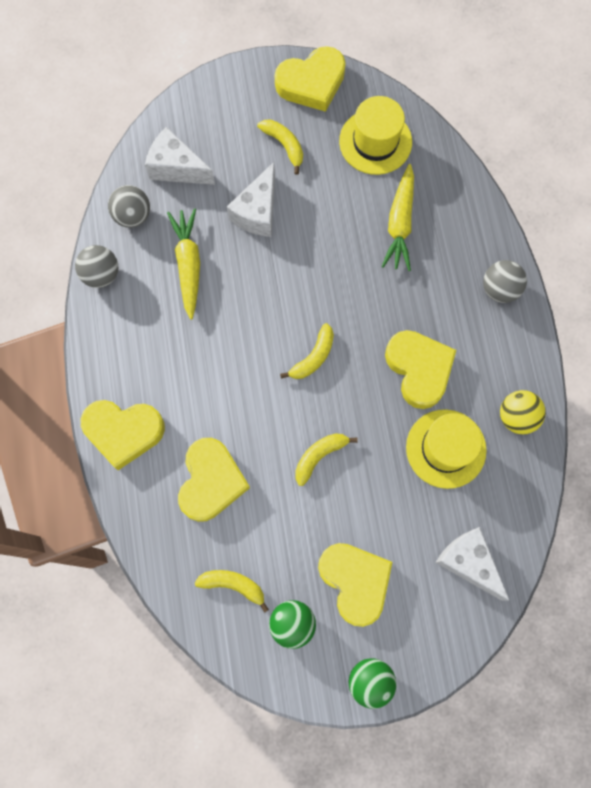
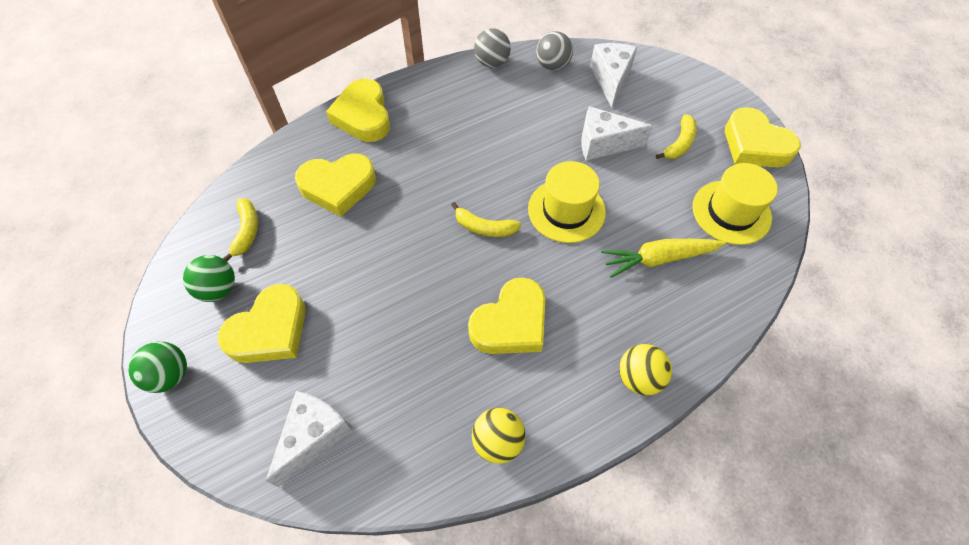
camera: 70 degrees right, 15 degrees down
yellow carrot [167,208,200,320] -> none
yellow banana [295,433,358,486] -> none
yellow hat [406,409,487,489] -> yellow hat moved to [528,161,606,243]
grey ball [483,260,527,303] -> yellow ball [619,344,672,395]

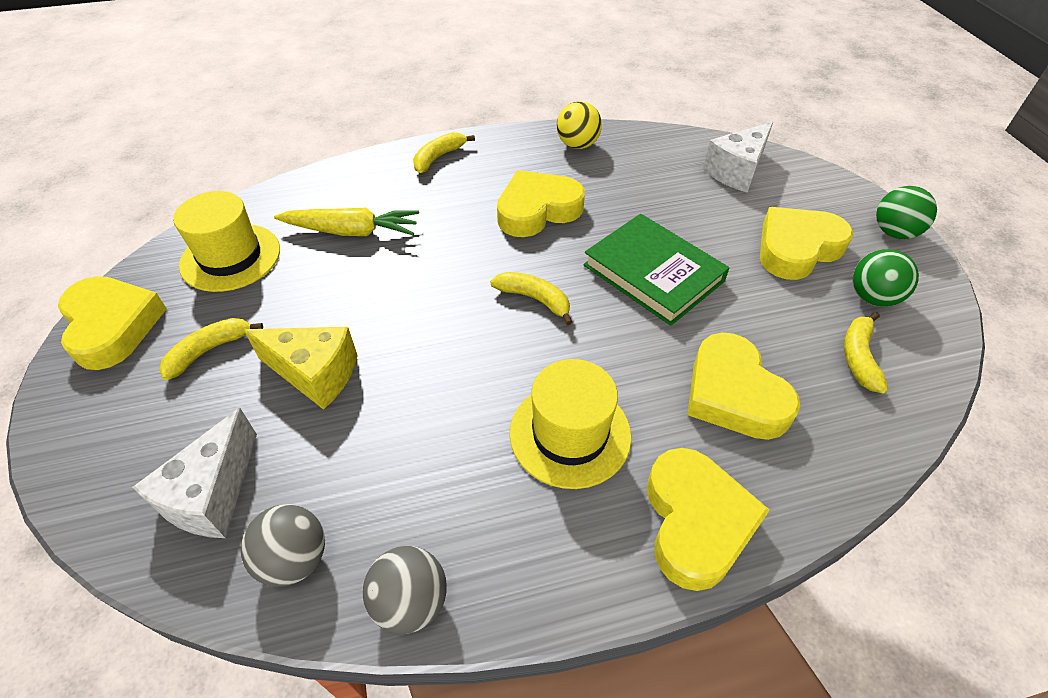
camera: 165 degrees left, 10 degrees down
yellow heart [295,154,376,217] -> yellow heart turned 120 degrees counterclockwise [687,332,800,440]
yellow hat [528,161,606,243] -> yellow hat moved to [509,359,632,489]
white cheese [581,106,653,161] -> yellow cheese [244,327,358,410]
yellow ball [619,344,672,395] -> yellow banana [413,132,475,173]
none -> green book [583,214,730,326]

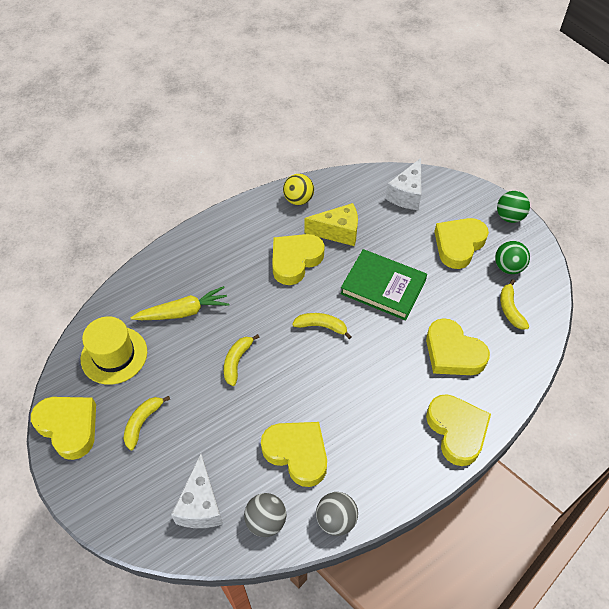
camera: 20 degrees left, 5 degrees up
yellow cheese [244,327,358,410] -> yellow cheese moved to [305,203,358,246]
yellow banana [413,132,475,173] -> yellow banana moved to [224,334,260,386]
yellow hat [509,359,632,489] -> none
none -> yellow heart [261,422,327,487]

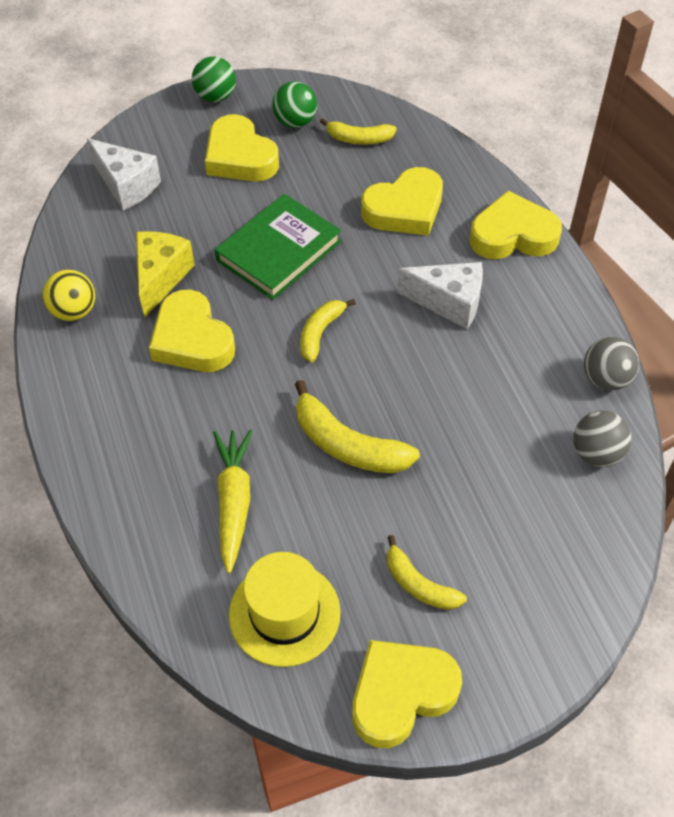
camera: 75 degrees left, 0 degrees up
white cheese [171,454,223,528] -> white cheese moved to [397,262,483,329]
yellow banana [224,334,260,386] -> yellow banana [295,380,420,473], size x1.59
yellow heart [261,422,327,487] -> none

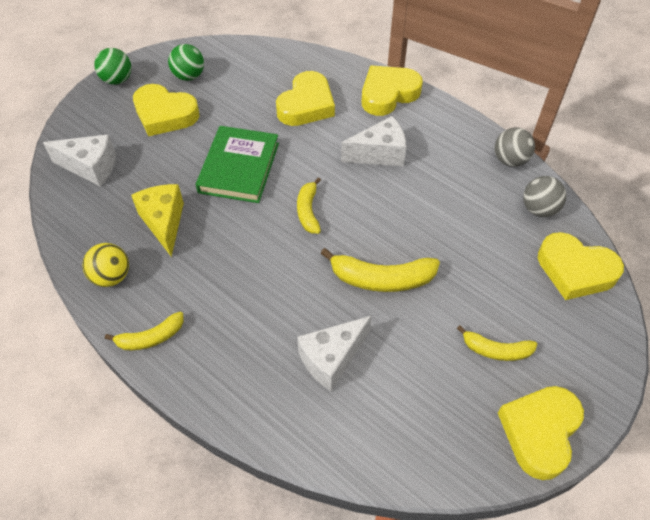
camera: 30 degrees left, 0 degrees up
yellow heart [149,290,235,372] -> yellow heart moved to [538,232,624,300]
yellow carrot [213,429,252,573] -> white cheese [297,316,372,391]
yellow hat [229,552,341,667] -> none
yellow banana [320,118,397,144] -> yellow banana moved to [105,312,184,350]

